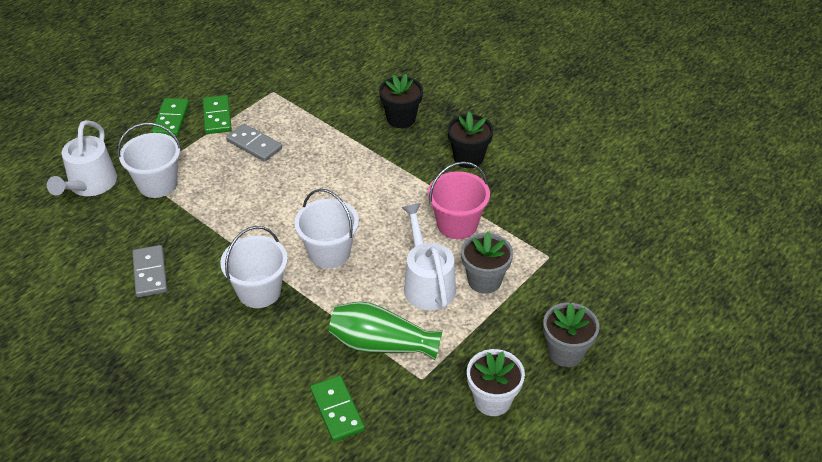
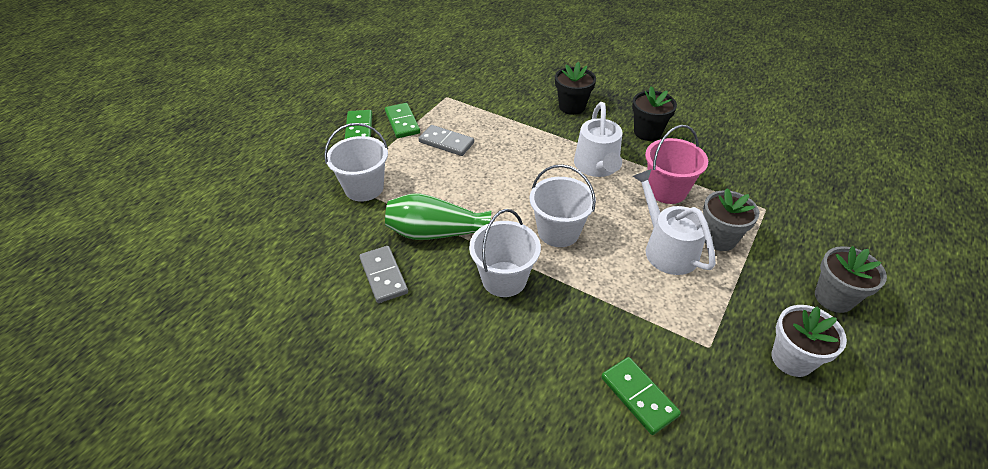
camera: 10 degrees left, 0 degrees up
white watering can [47,120,117,196] -> white watering can moved to [574,102,623,177]
green vase [329,302,443,360] -> green vase moved to [385,193,491,240]

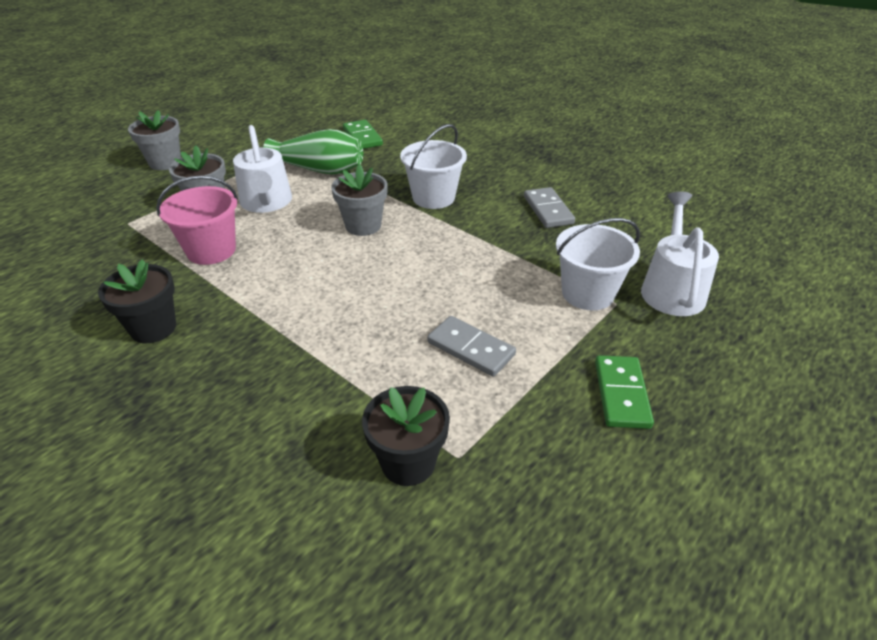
camera: 170 degrees left, 5 degrees down
green domino [385,103,420,138] -> none
green vase [385,193,491,240] -> green vase moved to [263,129,363,175]
white bucket [530,164,596,247] -> grey flower pot [331,164,388,236]
black flower pot [555,62,596,115] -> black flower pot moved to [362,386,450,486]
white watering can [574,102,623,177] -> white watering can moved to [641,191,719,316]
white flower pot [772,305,847,377] -> none

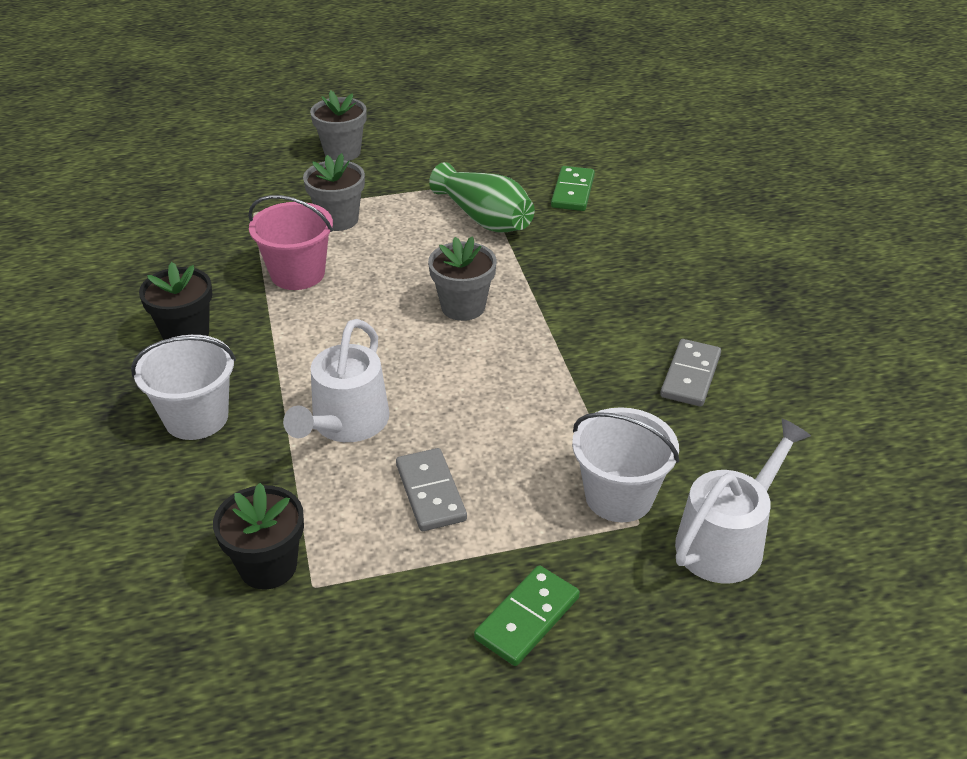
camera: 35 degrees right, 0 degrees up
white watering can [233,125,292,213] -> white watering can moved to [283,319,390,442]
white bucket [400,124,467,209] -> white bucket moved to [131,335,236,440]

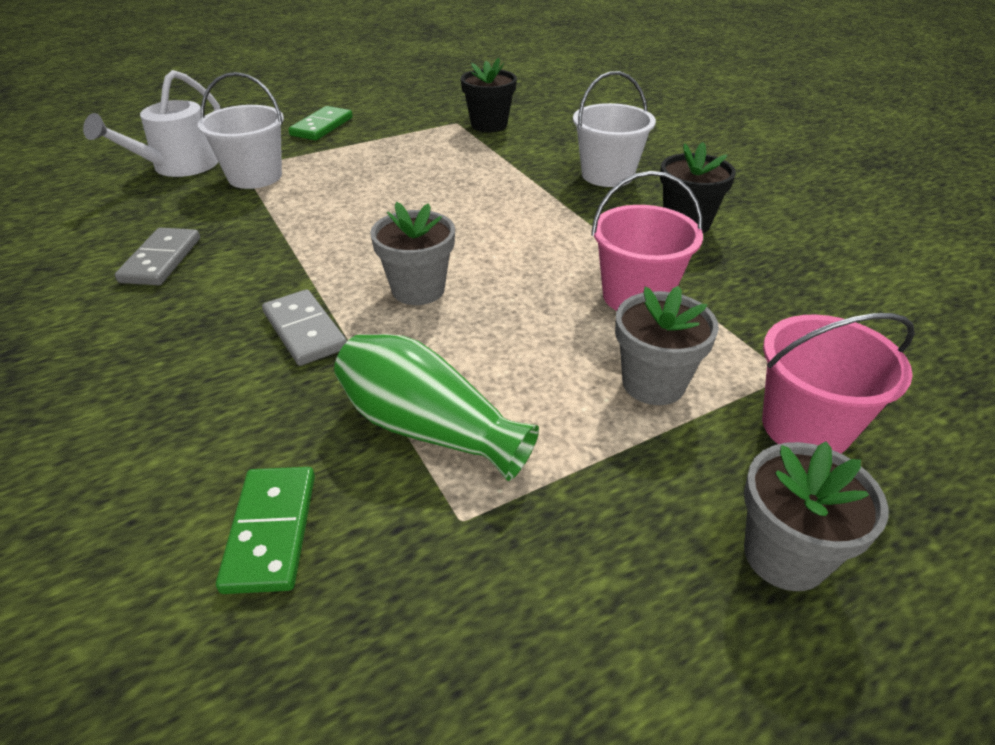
camera: 165 degrees right, 0 degrees up
white watering can [283,319,390,442] -> none
grey domino [396,448,467,531] -> grey domino moved to [262,290,347,366]
none -> pink bucket [762,313,915,454]

